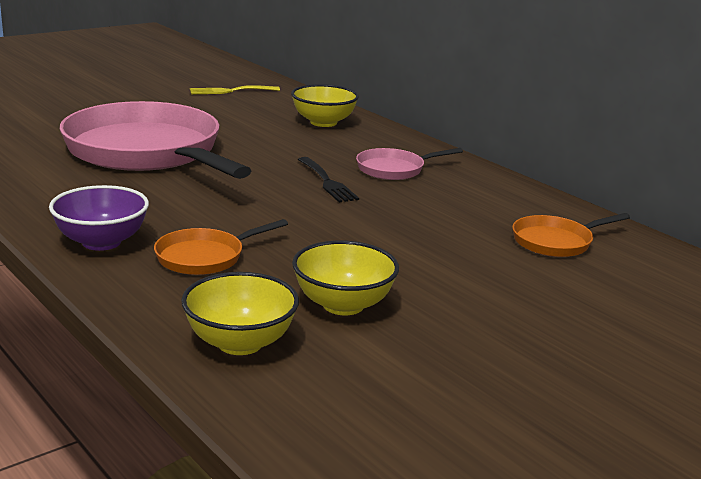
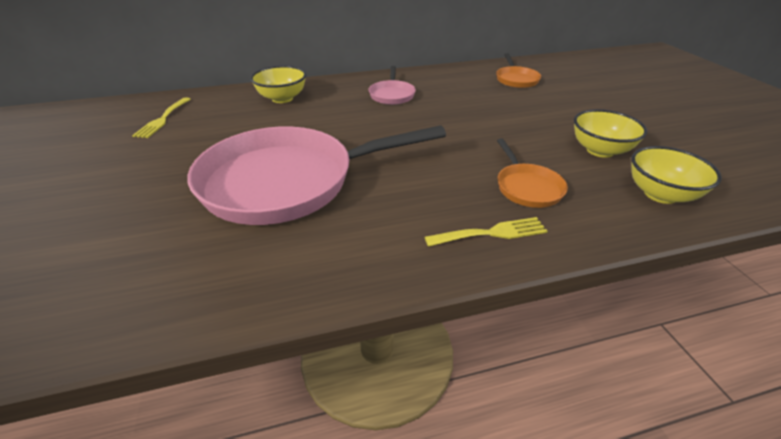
camera: 65 degrees left, 15 degrees up
purple bowl [49,185,149,251] -> yellow fork [425,217,548,247]
black fork [298,157,359,202] -> none

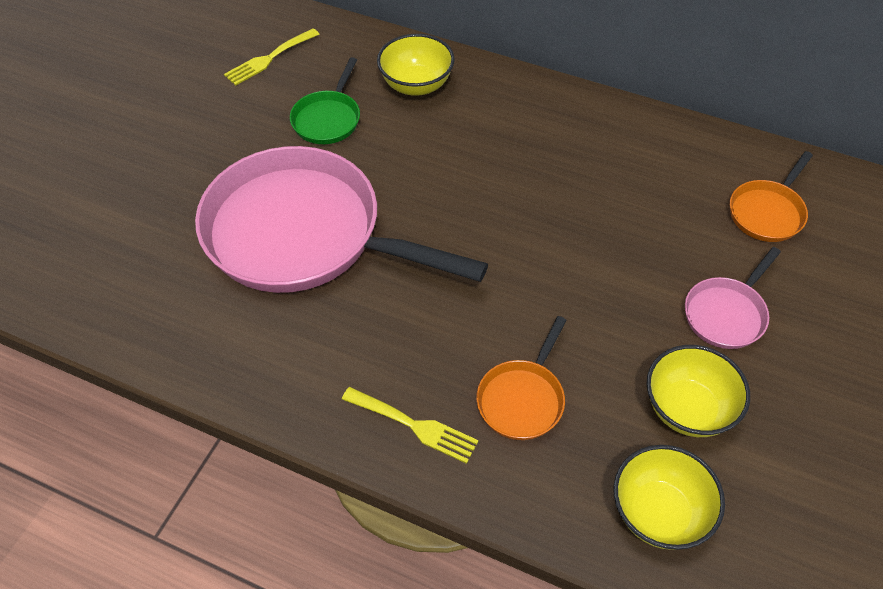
camera: 40 degrees right, 15 degrees up
pink pan [369,66,416,105] -> pink pan moved to [685,247,781,349]
none -> green pan [290,57,360,144]

